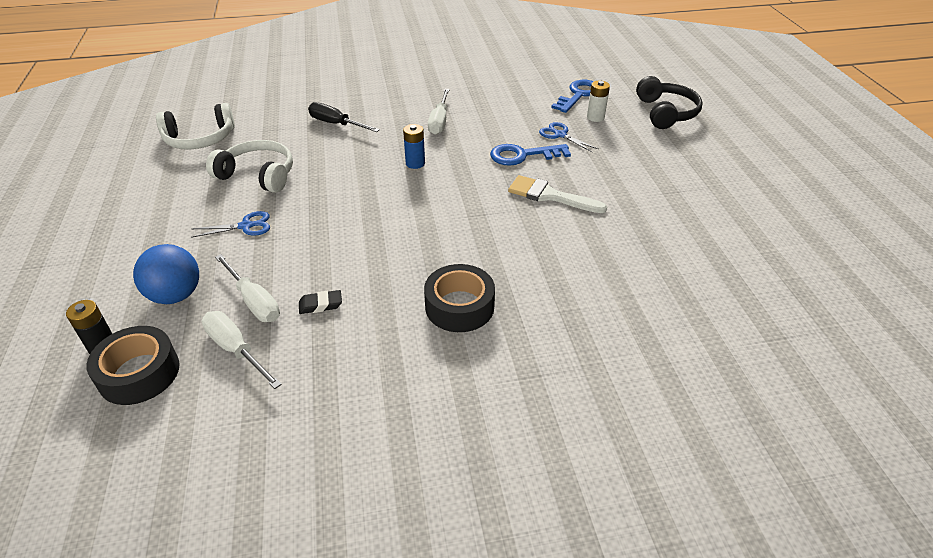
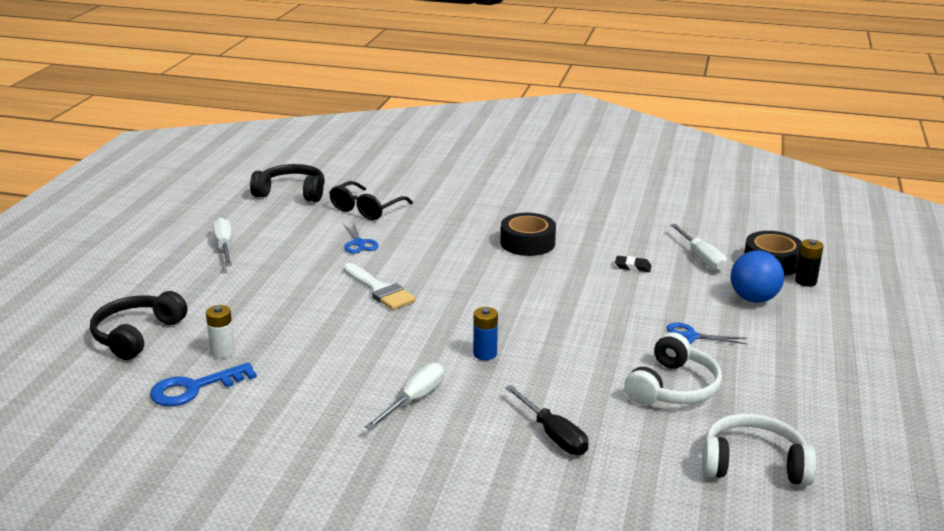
camera: 155 degrees left, 15 degrees down
white headphones [206,140,293,193] -> white headphones turned 105 degrees counterclockwise [624,332,722,405]
white screwdriver [215,254,280,322] -> white screwdriver moved to [213,218,232,266]
blue key [490,144,571,166] -> none
blue scissors [539,122,598,152] -> blue scissors moved to [343,222,379,254]
none -> black headphones [250,164,325,202]
none -> black glasses [329,181,413,220]

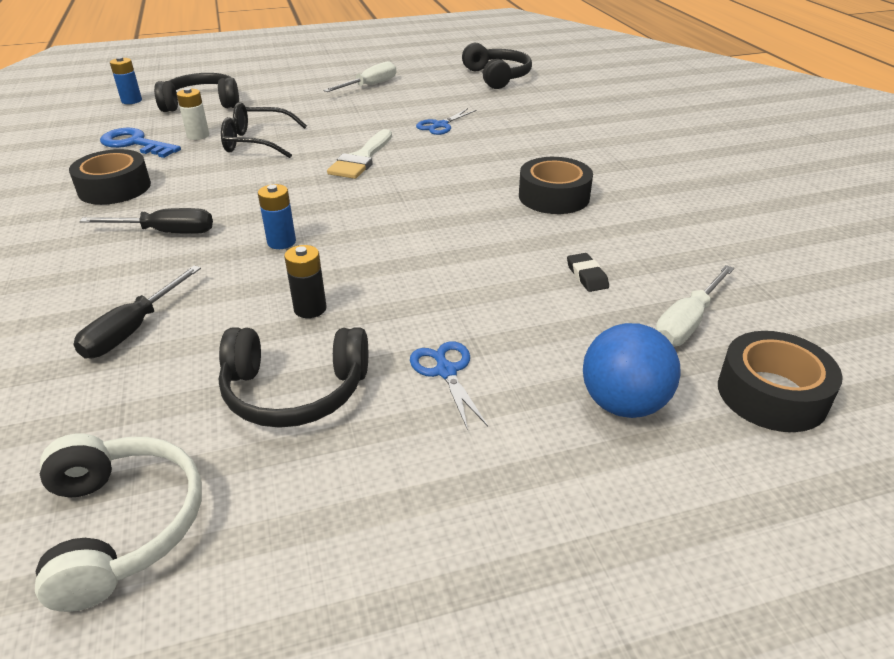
camera: 60 degrees right, 10 degrees up
black glasses [329,181,413,220] -> black glasses moved to [221,102,307,158]
white screwdriver [365,363,444,430] -> black screwdriver [79,208,213,234]
white headphones [624,332,722,405] -> black headphones [219,328,368,428]
black battery [795,239,824,287] -> black battery moved to [284,245,327,318]
none -> black tape [69,149,151,205]
none -> blue battery [110,57,142,104]

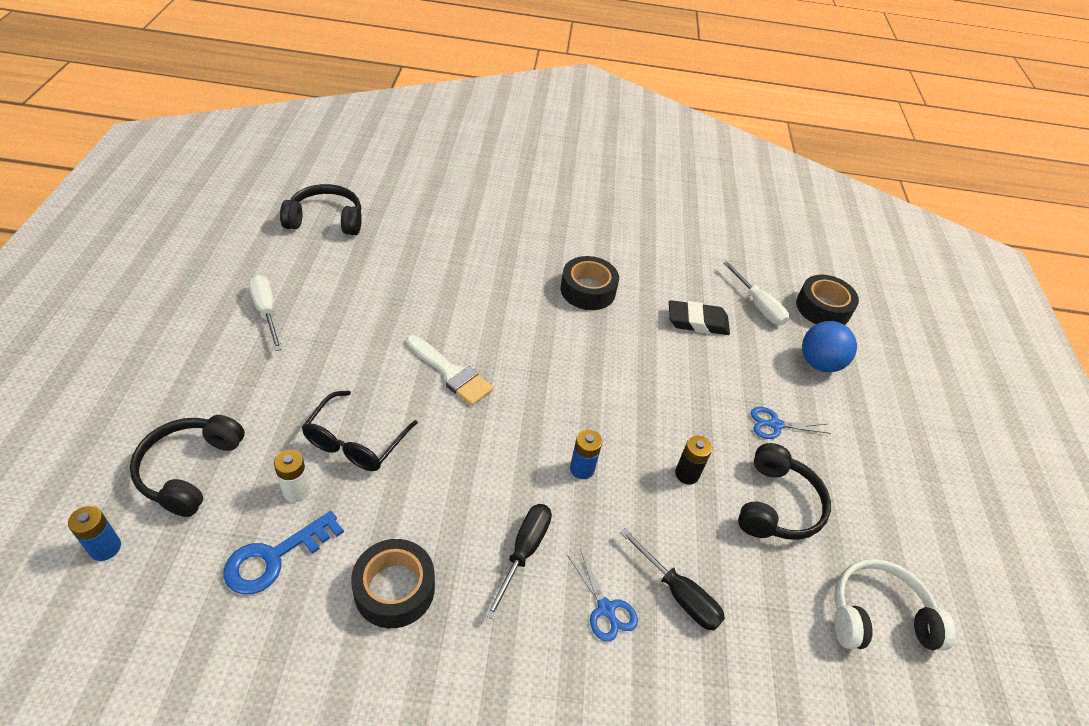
camera: 75 degrees left, 10 degrees up
blue scissors [416,108,477,135] -> blue scissors moved to [567,549,638,642]
black eraser [567,253,609,292] -> black eraser [669,300,730,335], size x1.78

